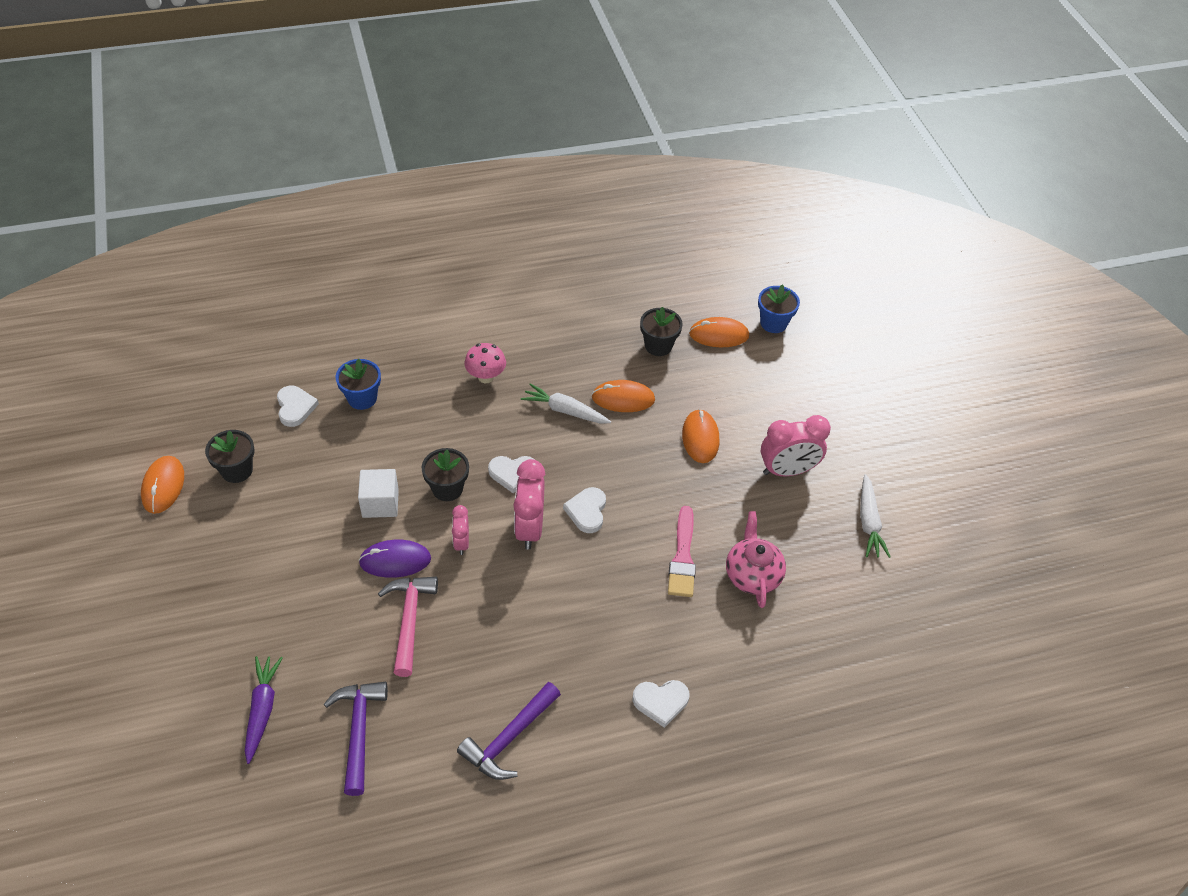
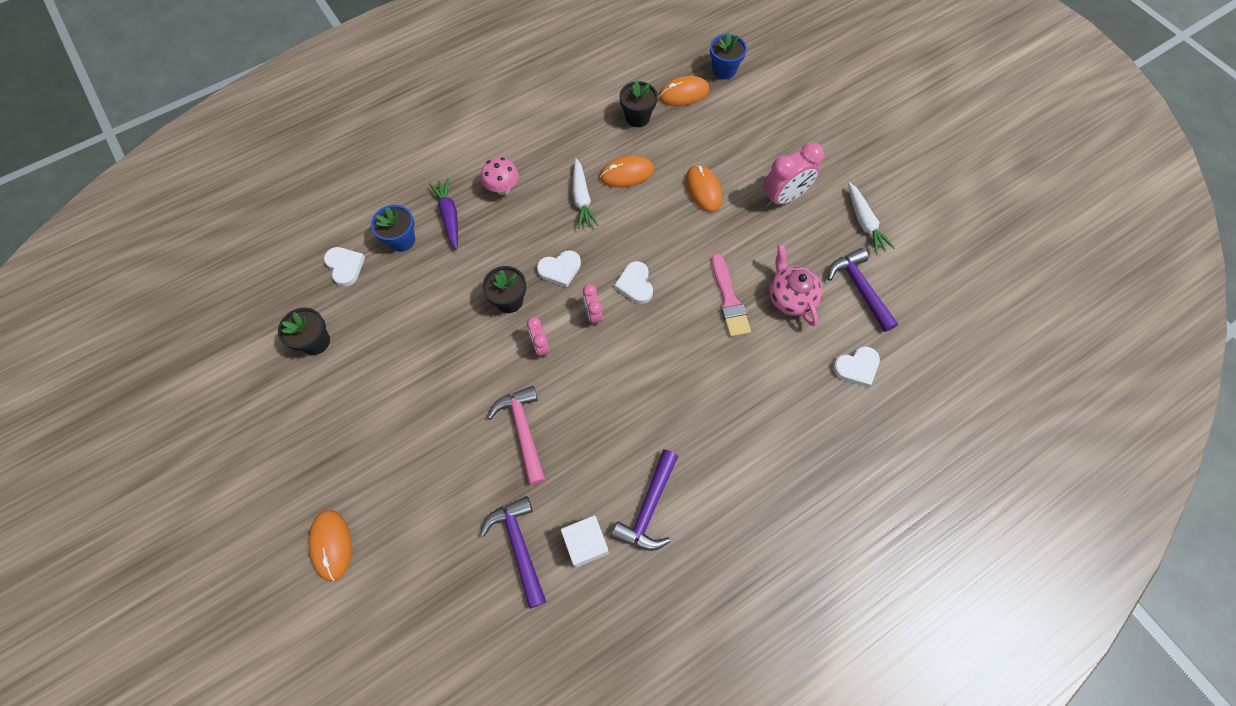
camera: 15 degrees left, 15 degrees up
orange mouse [141,456,184,514] -> orange mouse moved to [308,510,352,581]
purple carrot [245,656,283,764] -> purple carrot moved to [429,178,458,250]
white cube [358,469,399,518] -> white cube moved to [561,515,609,568]
purple mouse [359,540,431,578] -> none
pink clock [514,459,545,550] -> pink clock [583,284,603,326], size x0.56
white carrot [521,384,611,424] -> white carrot turned 105 degrees counterclockwise [572,158,599,229]
white heart [632,680,690,728] -> white heart moved to [833,346,880,387]
none -> purple hammer [828,248,898,332]

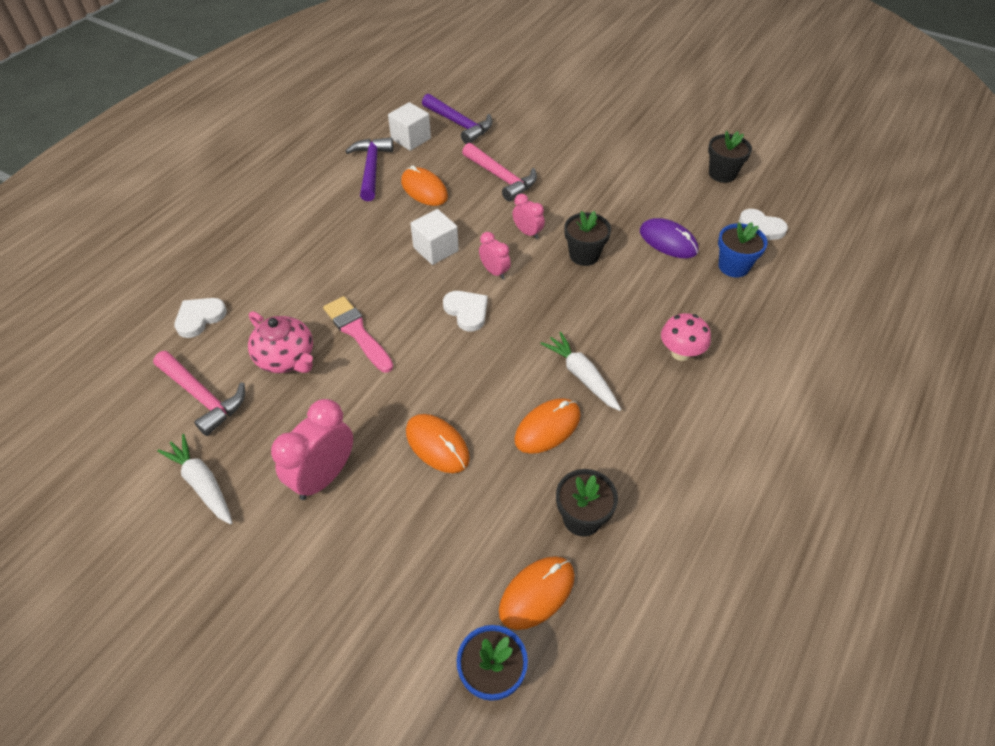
camera: 155 degrees right, 15 degrees down
orange mouse [308,510,352,581] -> orange mouse moved to [401,165,448,206]
purple carrot [429,178,458,250] -> none
white heart [537,250,581,287] -> none
purple hammer [828,248,898,332] -> pink hammer [153,351,245,436]
none -> white cube [410,209,459,265]
none -> purple mouse [640,218,699,258]

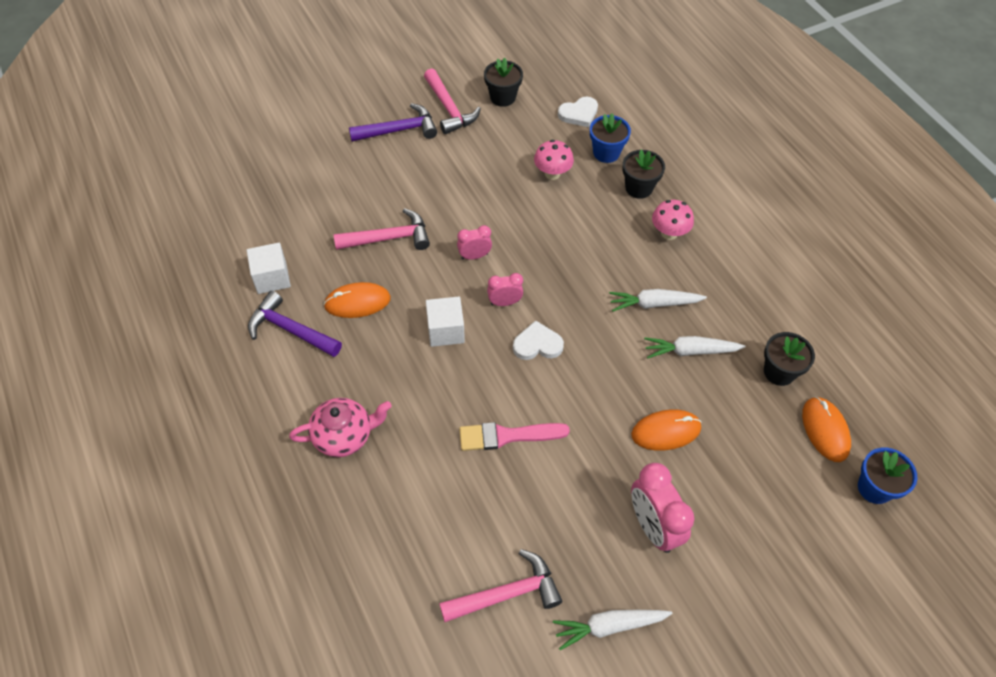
camera: 60 degrees left, 5 degrees up
white heart [174,298,227,338] -> none
pink teapot [248,311,313,373] -> pink teapot moved to [289,398,392,457]
purple hammer [422,94,493,144] -> purple hammer moved to [349,103,437,142]
orange mouse [514,398,581,454] -> white carrot [644,336,746,359]
black flower pot [564,211,611,266] -> black flower pot moved to [622,150,665,199]
purple mouse [640,218,699,258] -> pink mushroom [534,140,574,180]
none -> pink hammer [424,68,481,134]

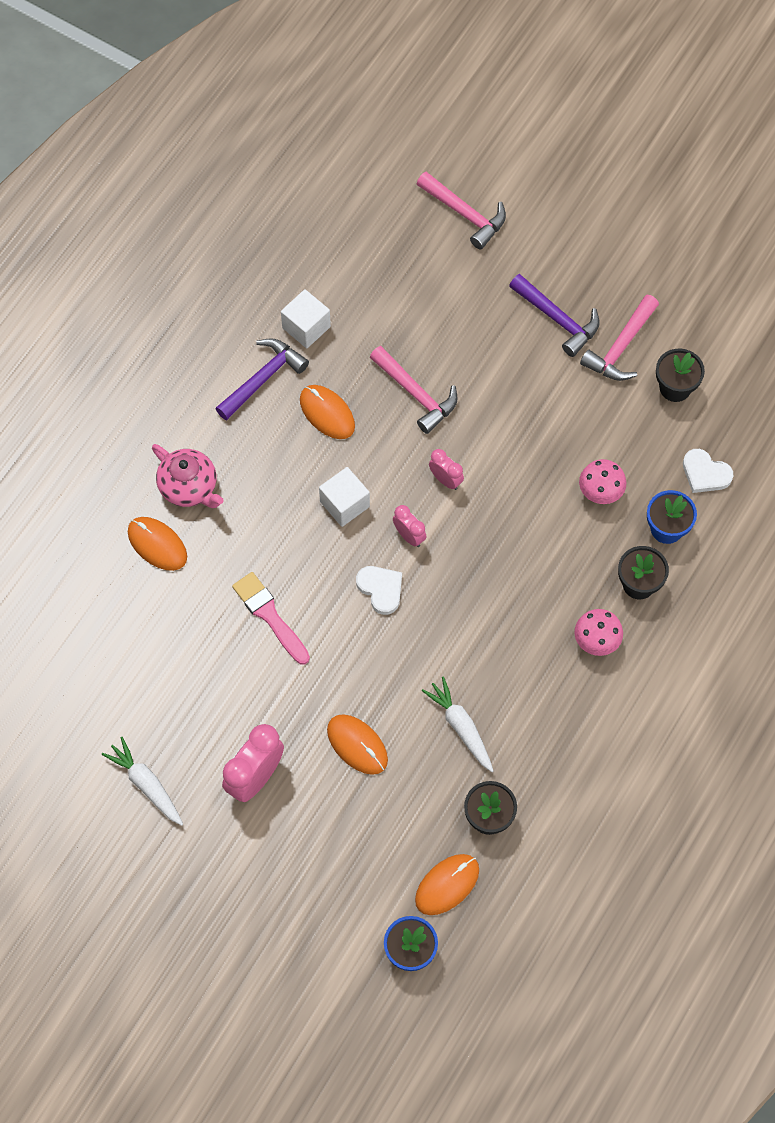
camera: 60 degrees right, 10 degrees up
purple hammer [248,291,342,357] -> purple hammer turned 45 degrees clockwise [215,338,309,420]
pink hammer [439,549,562,622] -> pink hammer moved to [417,172,506,249]
white carrot [609,289,707,312] -> none
none -> orange mouse [128,517,187,571]

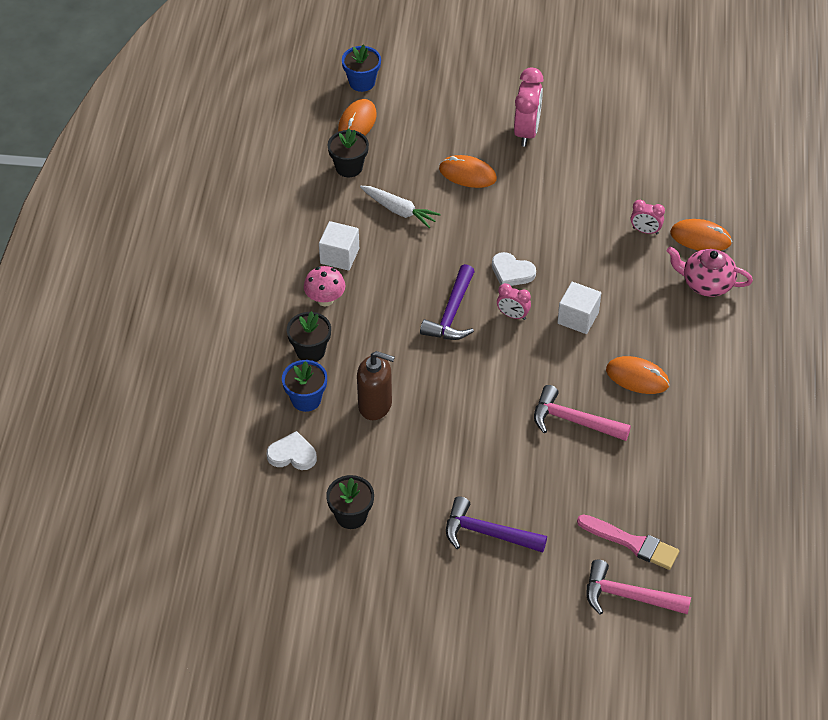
camera: 155 degrees right, 15 degrees down
white carrot [102,737,183,826] -> none
purple hammer [215,338,309,420] -> purple hammer moved to [420,264,475,340]
pink brush [232,572,310,665] -> pink brush moved to [577,514,679,570]
white cube [281,289,331,348] -> white cube moved to [319,221,359,271]
pink clock [429,449,464,490] -> pink clock moved to [631,200,665,234]
pink mushroom [579,459,626,504] -> brown soap dispenser [357,351,395,420]
pink hammer [580,295,659,381] -> none

